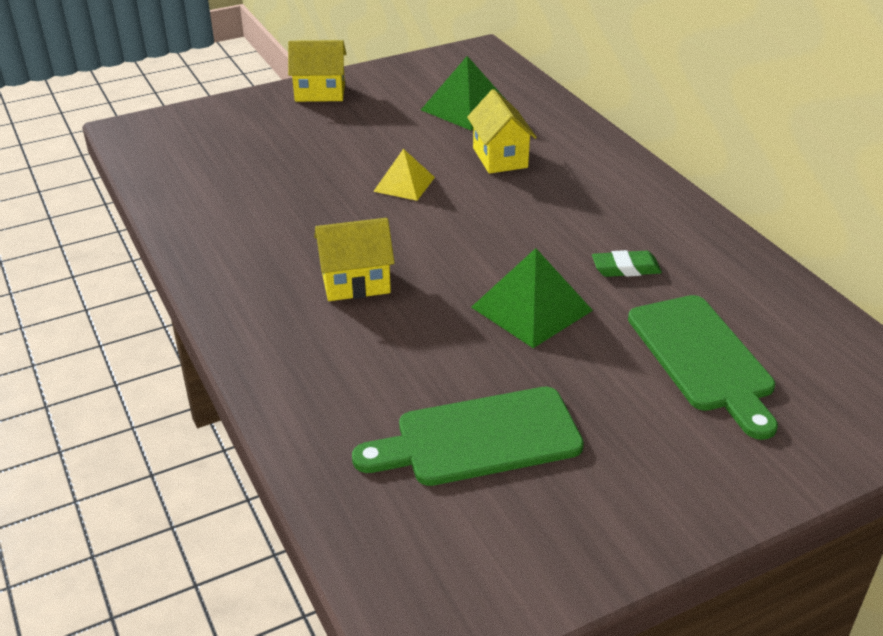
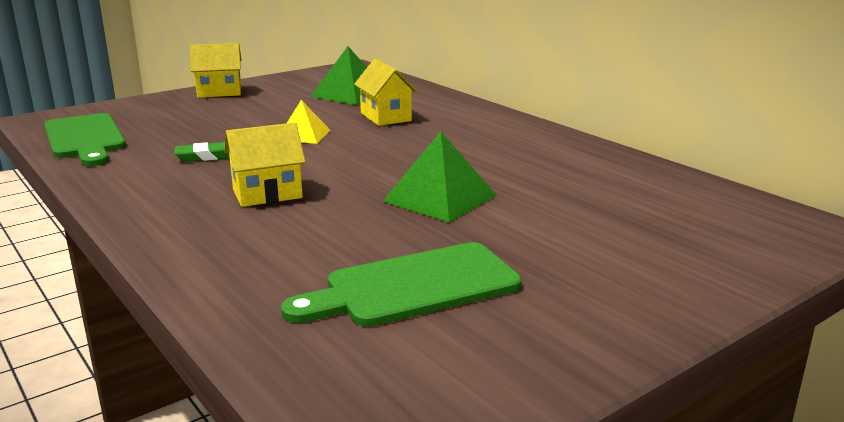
camera: 10 degrees left, 15 degrees down
green eraser [592,250,662,277] -> green eraser moved to [174,142,230,162]
green cutting board [628,295,778,440] -> green cutting board moved to [44,113,126,166]

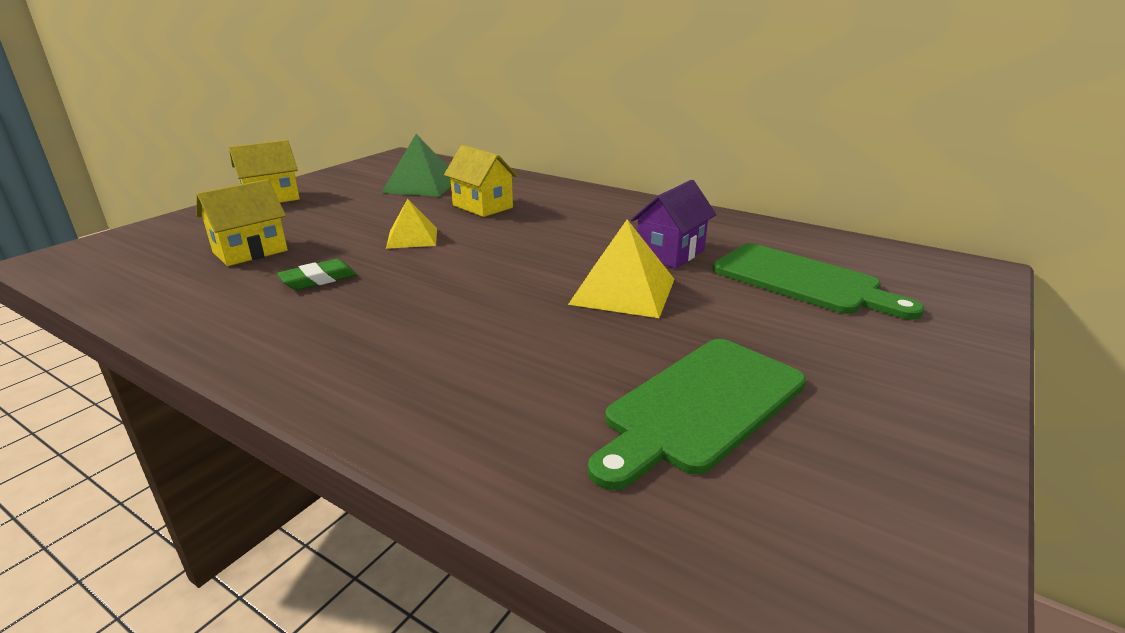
camera: 20 degrees left, 5 degrees up
green cutting board [44,113,126,166] -> green cutting board moved to [713,243,924,320]
yellow house [224,123,306,207] -> yellow house moved to [196,179,288,266]
green pyramid [382,131,497,223] -> yellow pyramid [568,220,674,318]
none -> purple house [630,180,716,269]

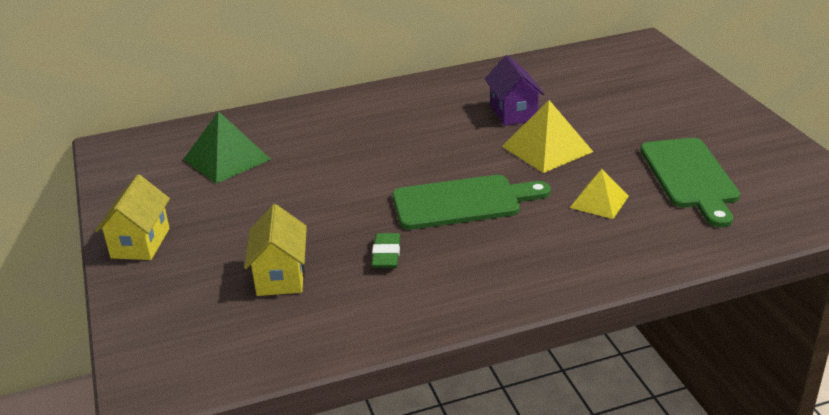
camera: 50 degrees left, 5 degrees up
yellow pyramid [386,199,437,249] -> yellow pyramid moved to [570,169,629,219]
yellow house [444,145,518,217] -> none
green cutting board [713,243,924,320] -> green cutting board moved to [392,175,551,230]

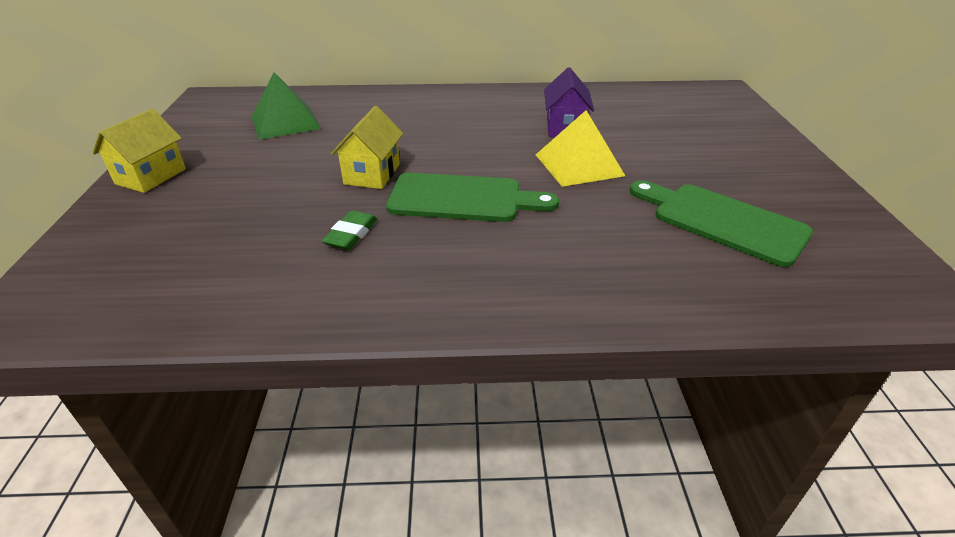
camera: 15 degrees right, 5 degrees up
yellow house [244,204,307,296] -> yellow house moved to [331,106,403,189]
yellow pyramid [570,169,629,219] -> none
green cutting board [640,138,740,227] -> green cutting board turned 120 degrees clockwise [630,180,813,267]

